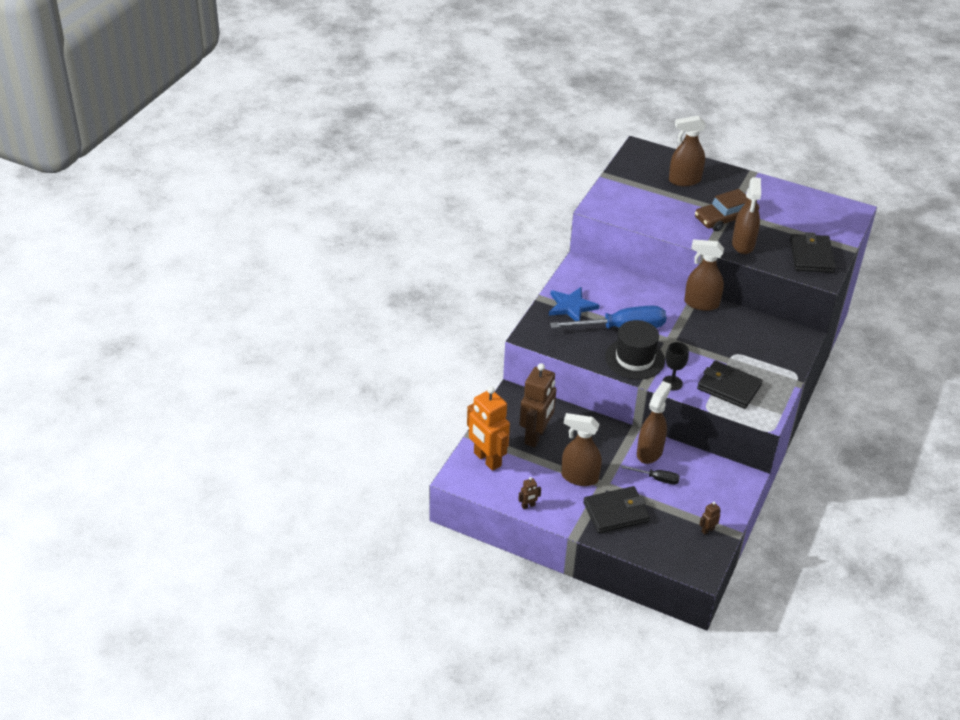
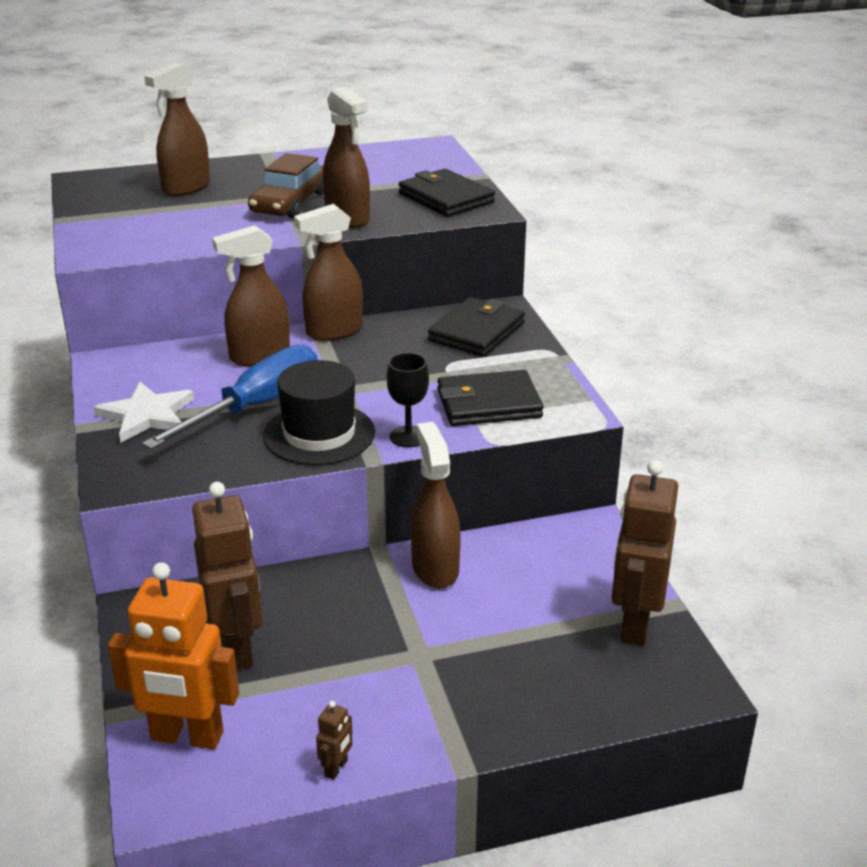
camera: 40 degrees left, 10 degrees down
blue star [549,287,600,321] -> white star [94,382,194,443]
brown spray bottle [561,413,602,486] -> brown spray bottle moved to [212,225,290,366]
black wallet [583,486,650,533] -> black wallet moved to [428,297,525,357]
black screwdriver [621,465,680,485] -> none
brown robot [699,502,721,534] -> brown robot [612,460,678,646], size x2.45

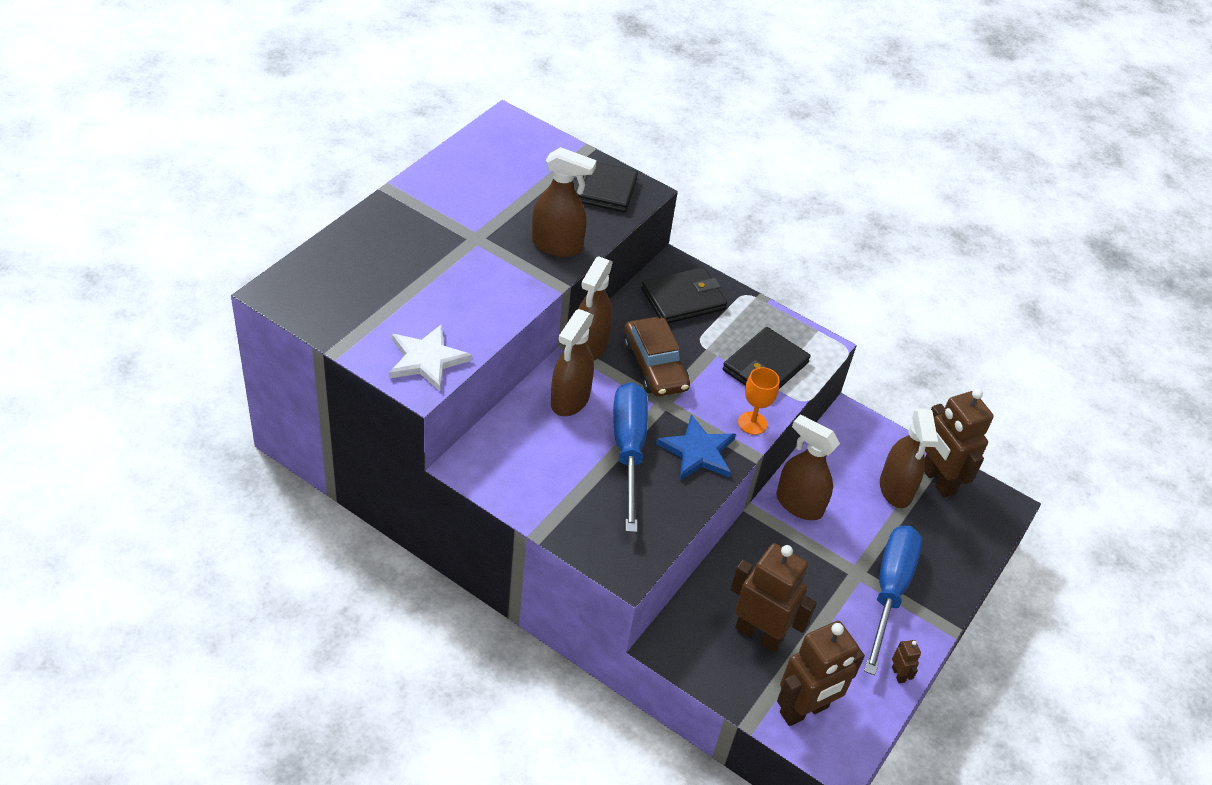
camera: 45 degrees left, 15 degrees up
white star [94,382,194,443] -> white star moved to [389,324,472,392]
orange robot [108,562,239,749] -> brown robot [777,621,865,726]
brown spray bottle [144,62,210,196] -> brown spray bottle moved to [880,409,938,508]
brown car [248,153,324,218] -> brown car moved to [624,317,690,397]
black hat [263,360,375,465] -> blue star [656,414,736,481]
black goblet [387,353,429,447] -> orange goblet [738,367,780,435]
black wallet [428,297,525,357] -> black wallet turned 75 degrees clockwise [641,267,727,323]
none -> blue screwdriver [864,526,922,675]

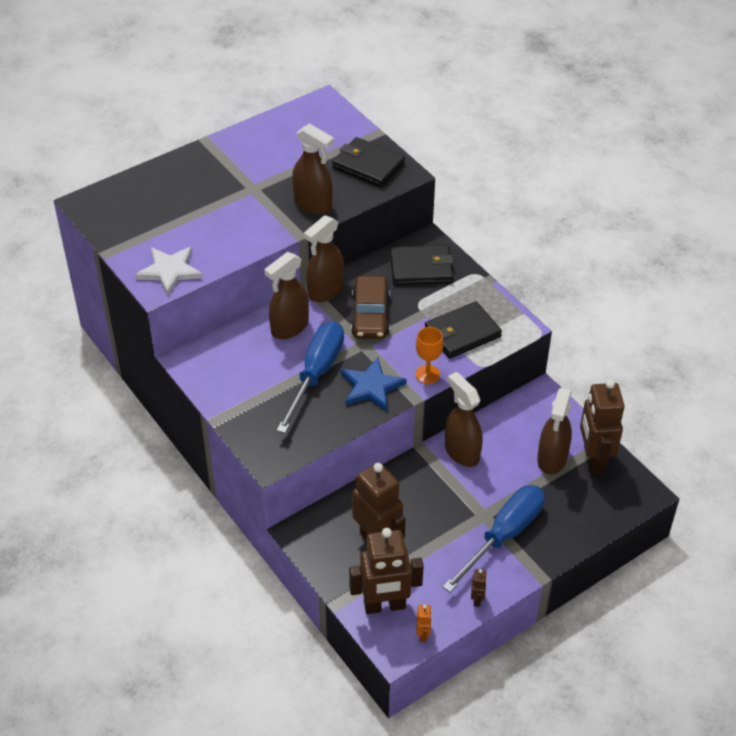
camera: 25 degrees right, 0 degrees up
none -> orange robot [417,605,432,642]

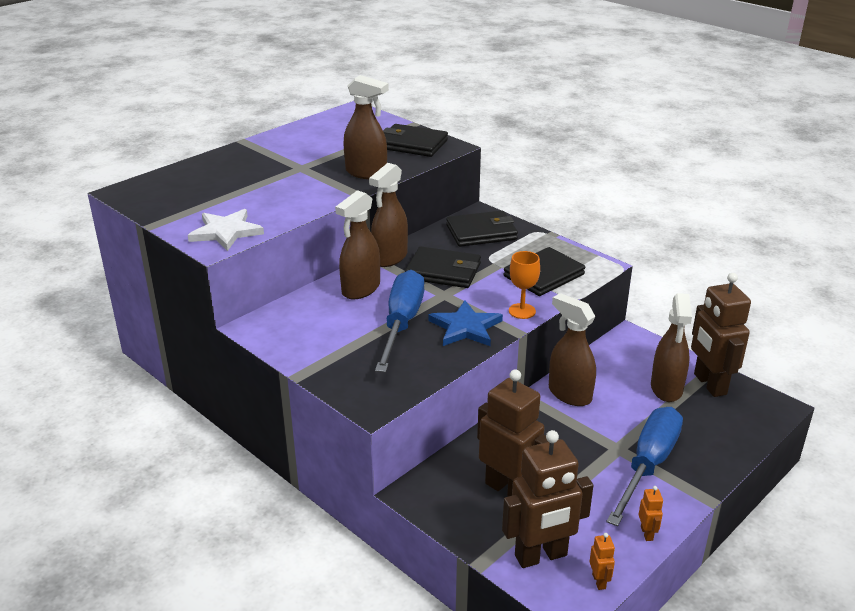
camera: 10 degrees left, 15 degrees down
brown car [351,276,390,339] -> black wallet [405,247,481,288]
brown robot [471,569,487,607] -> orange robot [639,486,663,541]

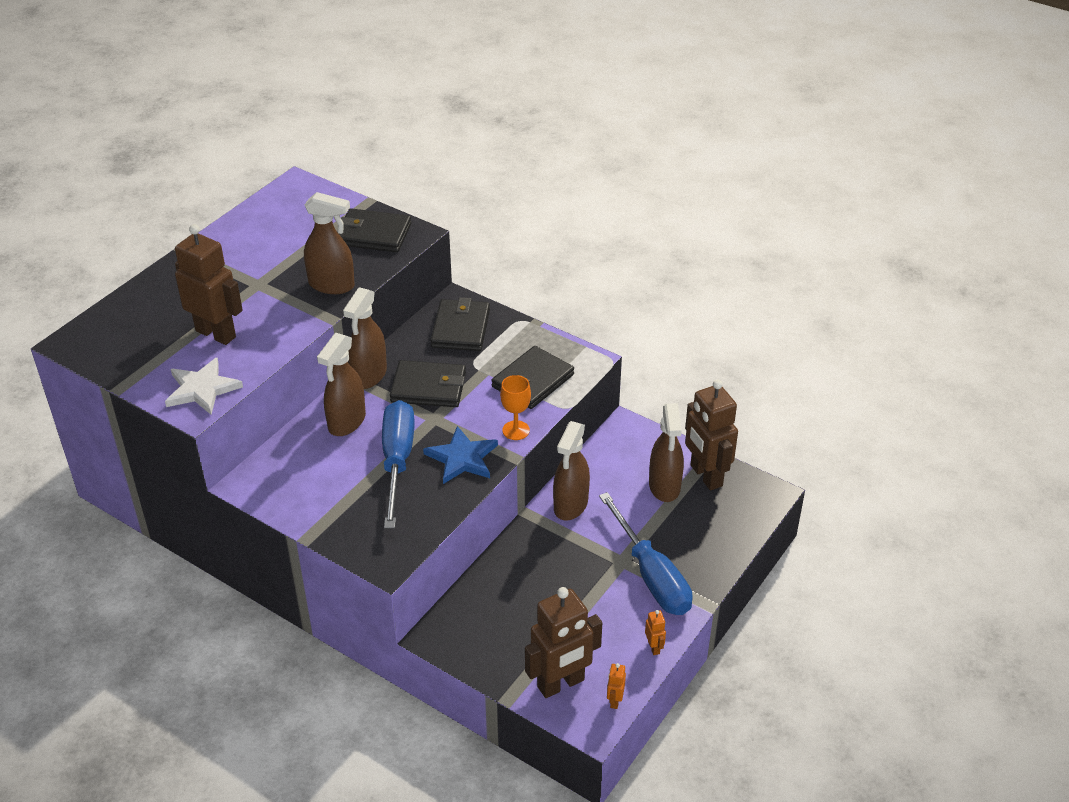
camera: 10 degrees left, 10 degrees up
black wallet [446,210,518,247] -> black wallet turned 60 degrees counterclockwise [430,297,490,351]
brown robot [477,369,548,497] -> brown robot moved to [175,224,243,345]
brown spray bottle [549,293,596,406] -> brown spray bottle turned 105 degrees counterclockwise [553,421,590,521]
orange robot [589,533,615,590] -> orange robot turned 150 degrees counterclockwise [607,663,626,709]
blue screwdriver [606,407,683,526] -> blue screwdriver turned 135 degrees clockwise [599,492,693,615]

